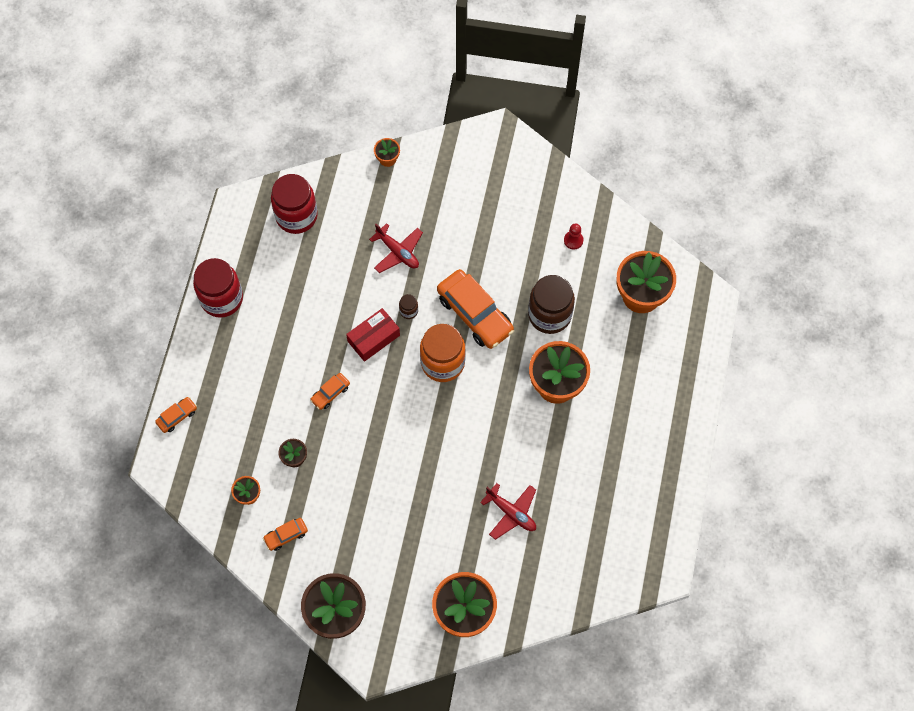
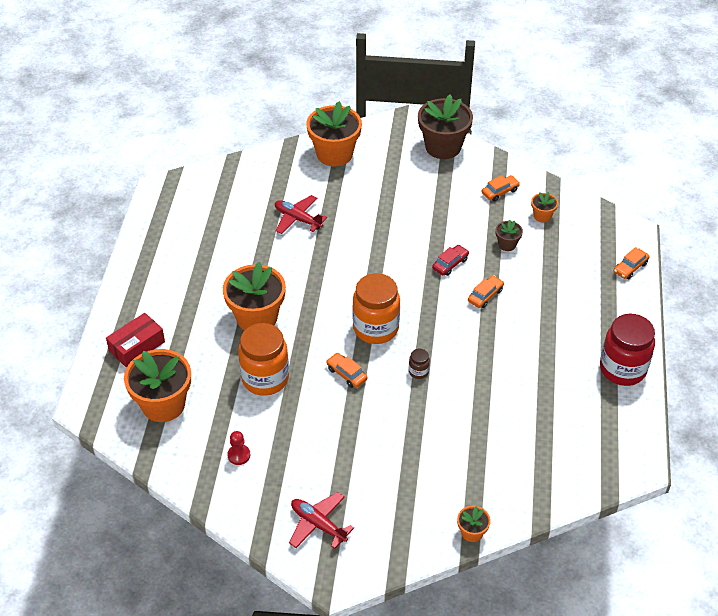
camera: 175 degrees right, 20 degrees down
red jar [271,174,318,234] -> none
red box [346,308,400,362] -> red box moved to [106,313,165,368]
red plane [369,223,423,273] -> red plane moved to [289,492,354,549]
orange car [437,269,514,349] -> orange car [326,353,367,388], size x0.47
brown jar [528,275,575,334] -> orange jar [238,323,289,396]
none -> red car [432,245,469,276]

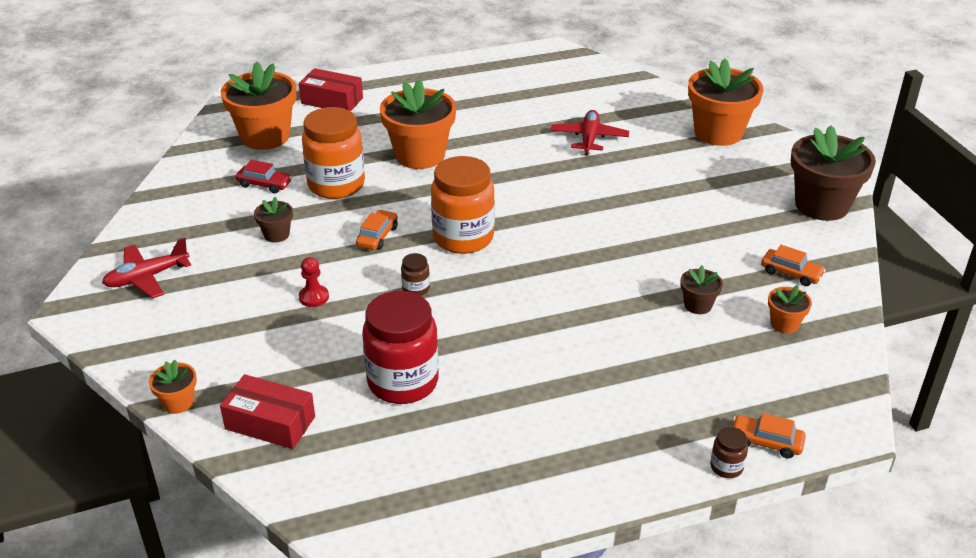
camera: 65 degrees right, 10 degrees down
red pawn [227,431,250,465] -> red pawn moved to [299,257,329,307]
red plane [289,492,354,549] -> red plane turned 135 degrees counterclockwise [102,238,191,299]
red car [432,245,469,276] -> red car moved to [236,160,292,193]
orange car [468,275,504,308] -> none
red jar [600,314,655,386] -> red jar moved to [362,291,439,404]
none -> red box [220,374,315,449]
none -> brown flower pot [254,197,293,243]
none -> brown jar [710,427,748,478]

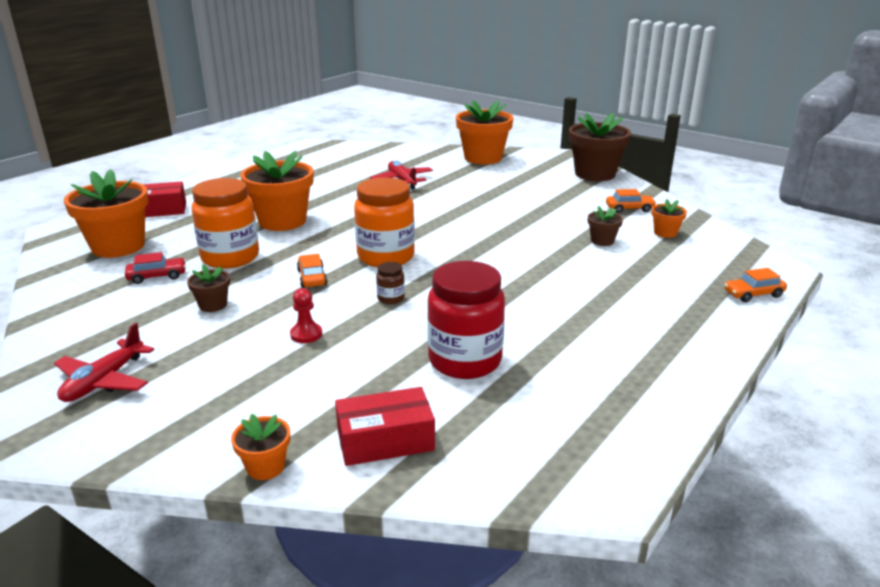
camera: 35 degrees left, 10 degrees down
brown jar [710,427,748,478] -> none

